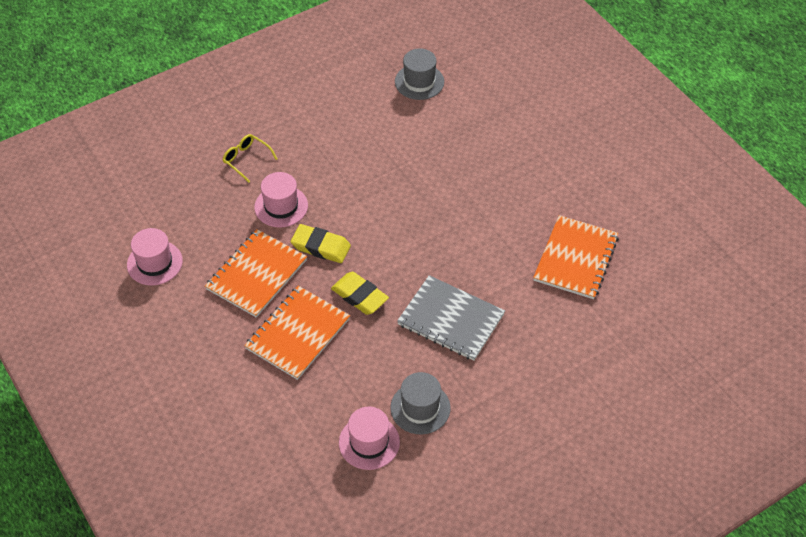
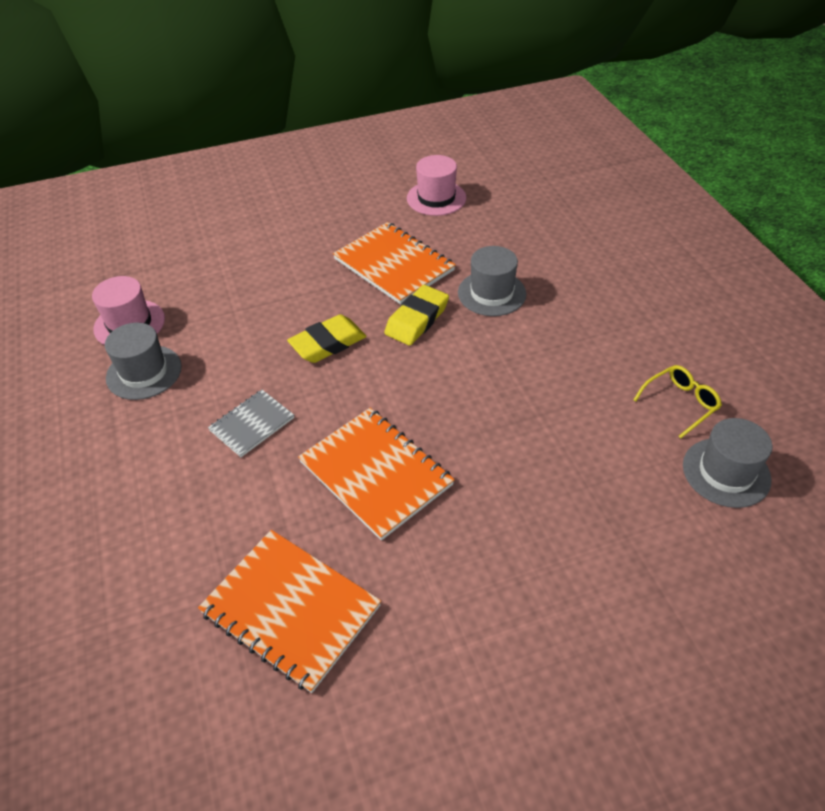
camera: 105 degrees right, 5 degrees down
yellow glasses [223,134,277,183] -> yellow glasses moved to [633,365,722,438]
orange notebook [244,286,350,380] -> orange notebook moved to [298,408,455,541]
pink hat [254,172,308,228] -> grey hat [458,246,526,316]
grey notebook [397,275,505,361] -> grey notebook [208,390,294,457], size x0.57

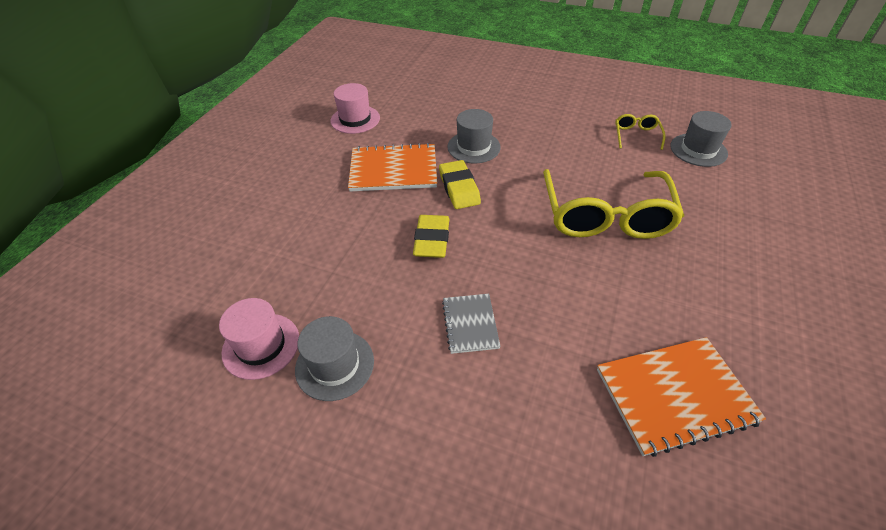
camera: 50 degrees left, 0 degrees up
orange notebook [298,408,455,541] -> none
none -> yellow glasses [543,169,684,239]

